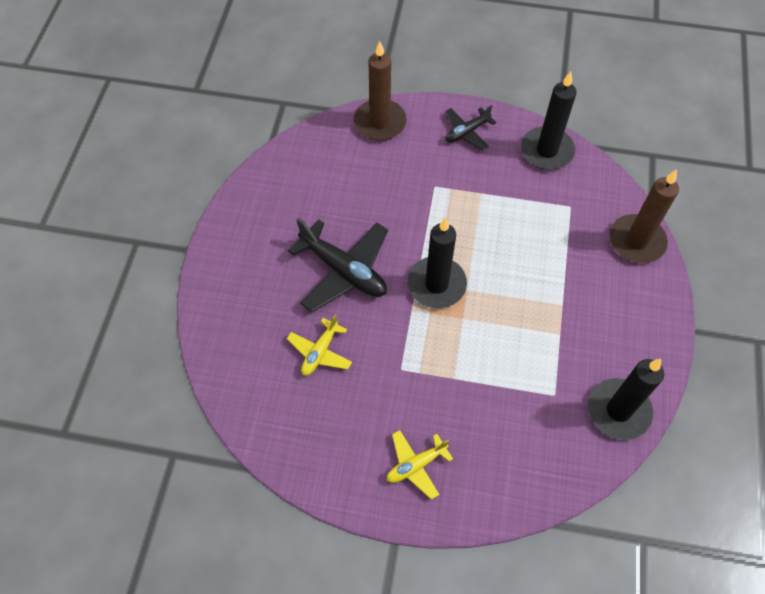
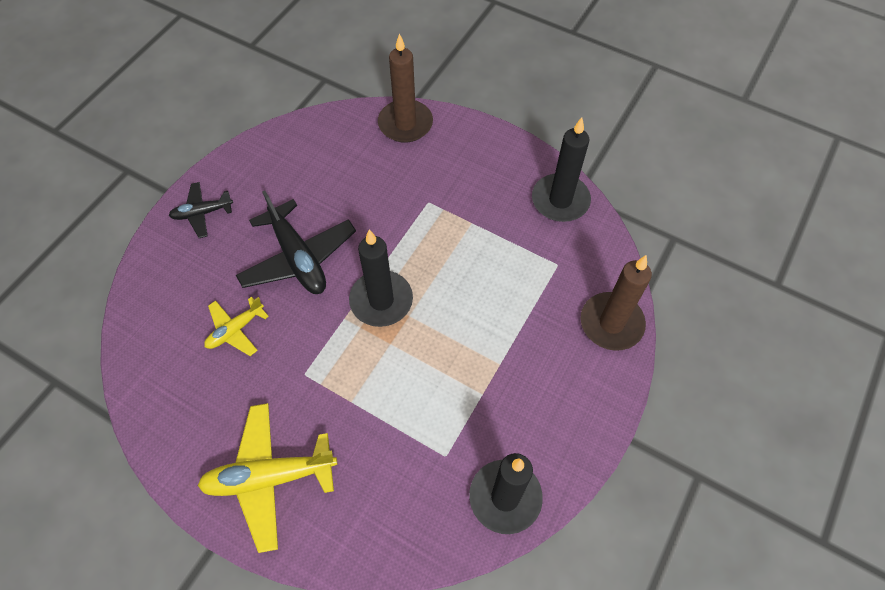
camera: 20 degrees right, 0 degrees up
yellow plane [387,430,453,500] -> yellow plane [197,403,337,553], size x1.77
black plane [445,105,496,150] -> black plane moved to [169,182,233,238]

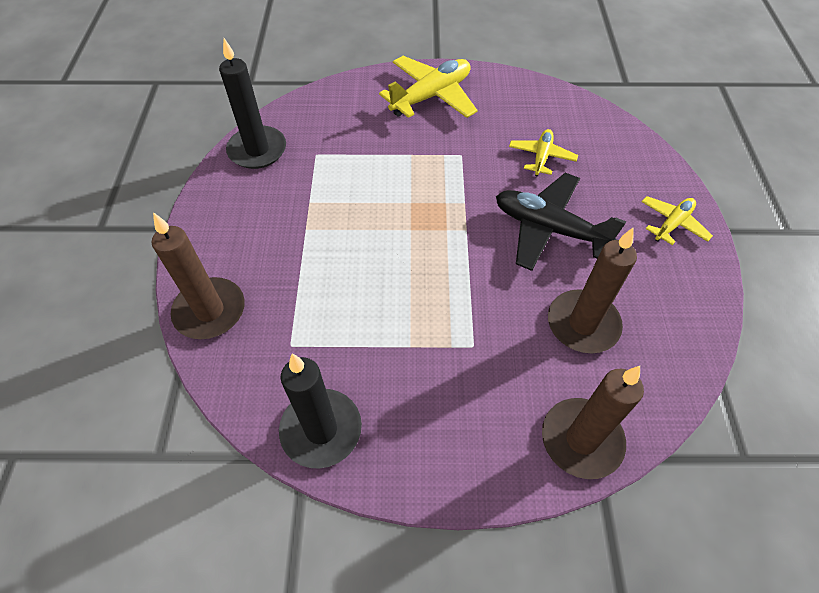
camera: 150 degrees right, 5 degrees down
black plane [169,182,233,238] -> yellow plane [641,196,713,245]
black candle [349,229,413,327] -> none
none -> brown candle [548,228,637,353]

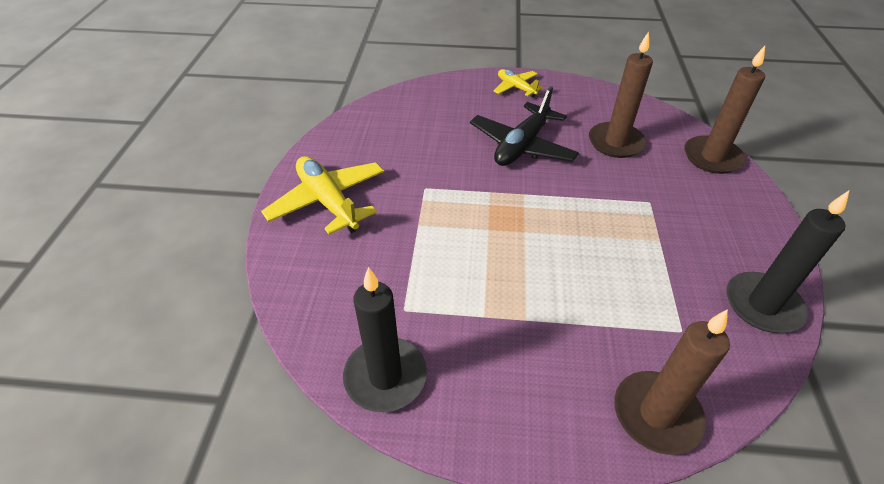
camera: 85 degrees left, 10 degrees down
yellow plane [509,129,578,177] -> none

